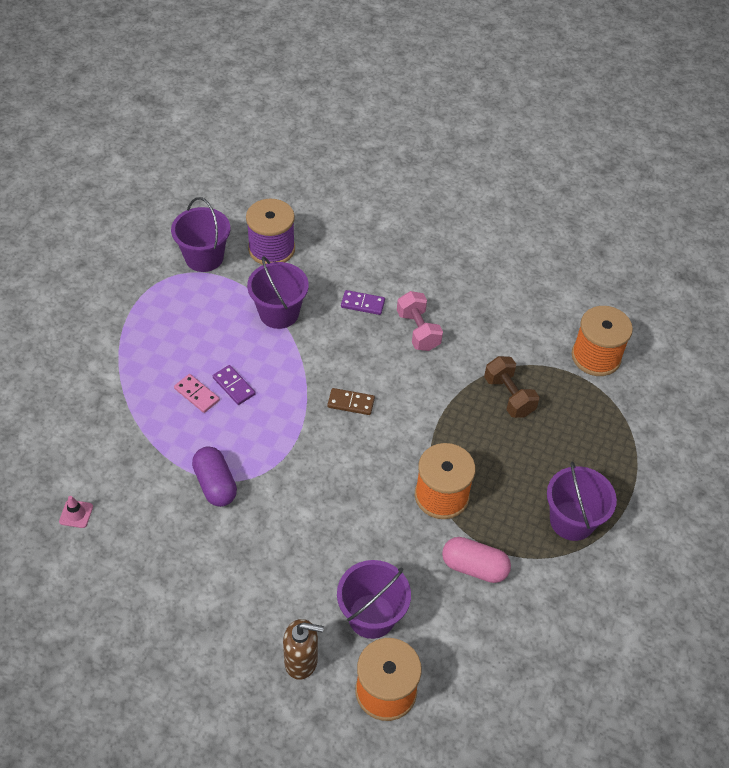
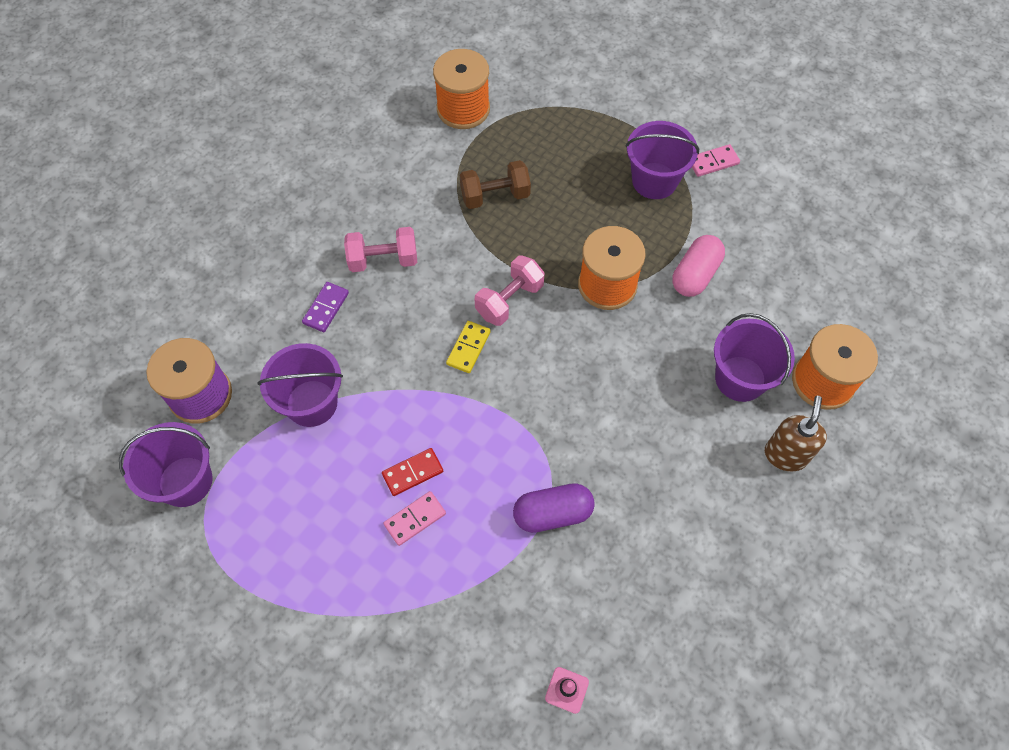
camera: 75 degrees left, 10 degrees up
purple domino [213,365,255,405] -> red domino [382,448,443,496]
brown domino [327,388,375,415] -> yellow domino [446,321,491,373]
none -> pink dumbbell [474,255,545,326]
none -> pink domino [692,144,740,177]

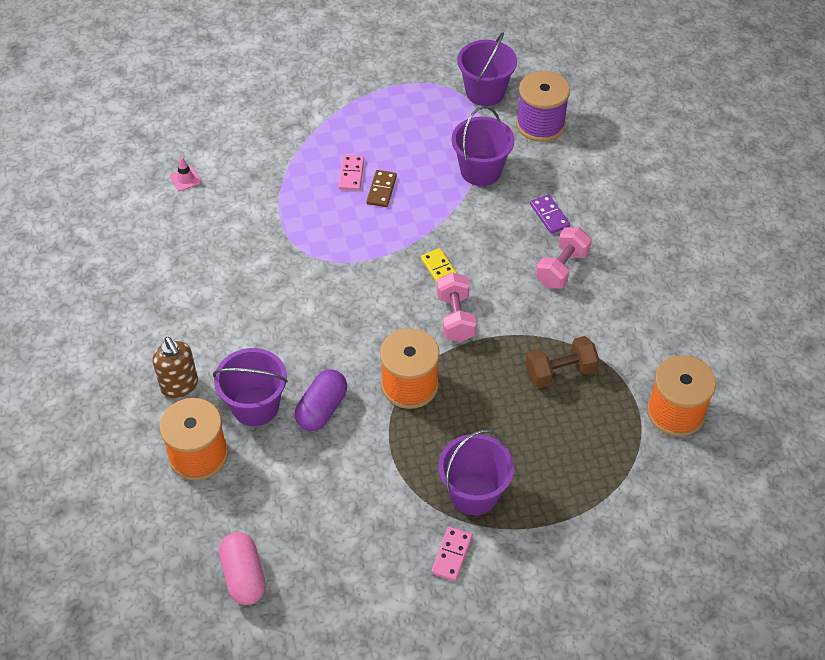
camera: 130 degrees right, 10 degrees down
red domino [382,448,443,496] -> brown domino [366,170,397,207]
brown dumbbell [460,160,531,209] -> brown dumbbell turned 45 degrees clockwise [525,336,599,388]
purple capsule [513,483,595,533] -> purple capsule moved to [295,369,347,431]
pink capsule [672,235,725,297] -> pink capsule moved to [219,532,266,605]

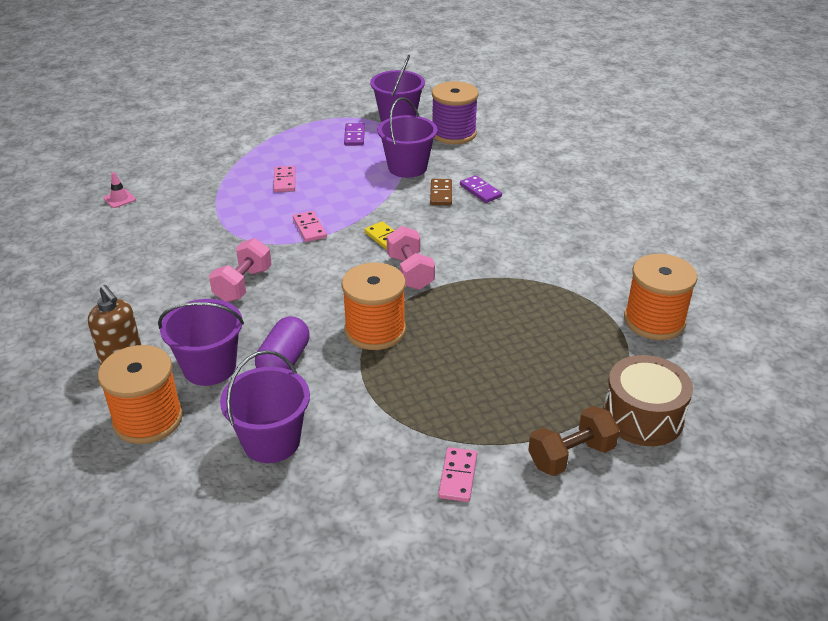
camera: 10 degrees left, 15 degrees down
pink capsule [219,532,266,605] -> none
brown domino [366,170,397,207] -> brown domino moved to [430,179,452,205]
purple bucket [438,430,514,515] -> purple bucket moved to [220,350,310,463]
brown dumbbell [525,336,599,388] -> brown dumbbell moved to [528,406,620,476]
pink dumbbell [536,227,592,289] -> pink dumbbell moved to [209,238,272,302]
none -> pink domino [293,211,327,242]
none -> purple domino [344,123,365,145]
none -> brown drum [603,355,693,446]

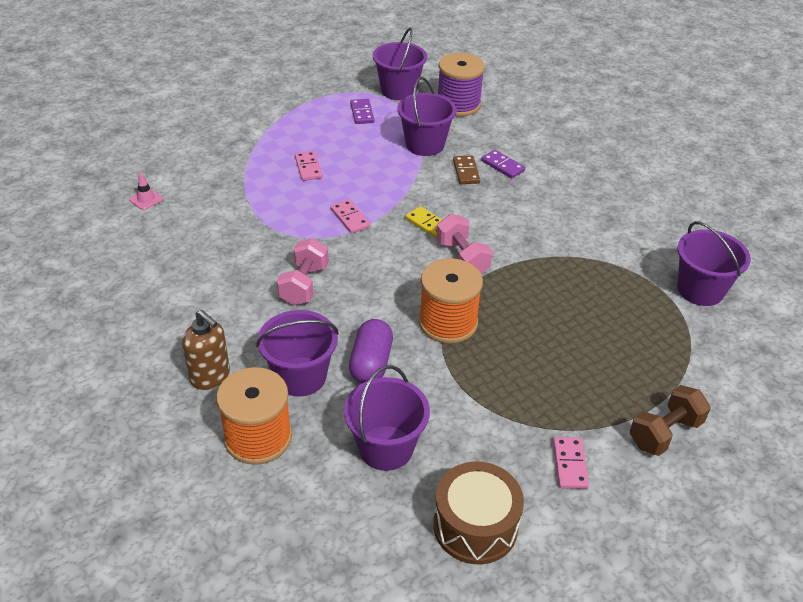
camera: 10 degrees left, 5 degrees up
brown drum [603,355,693,446] -> brown drum moved to [433,461,524,564]
orange spool [624,254,697,340] -> purple bucket [677,221,751,306]

